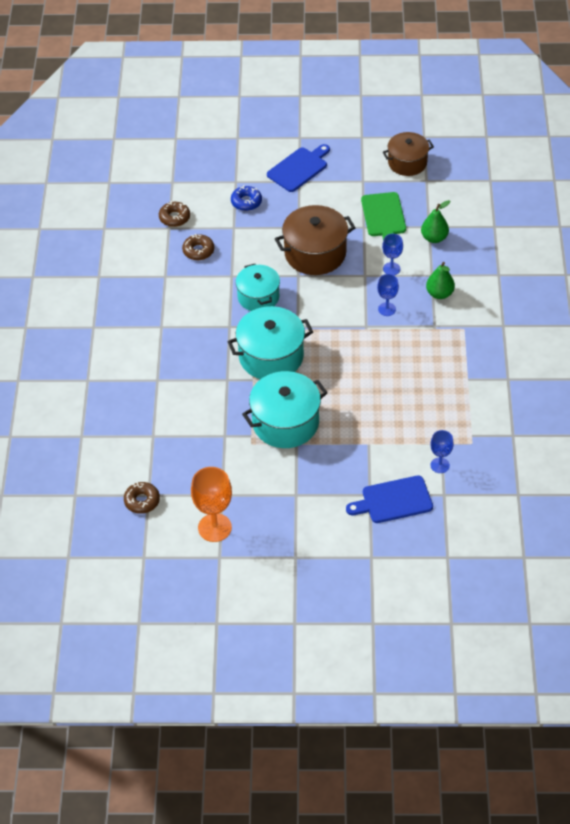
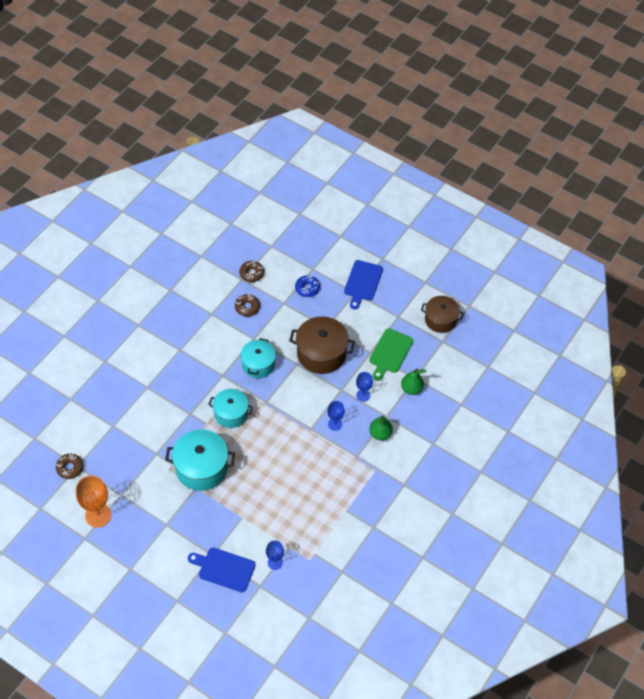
camera: 30 degrees right, 5 degrees up
turquoise pot [227,306,313,379] -> turquoise pot [208,389,253,428], size x0.66
blue cutting board [267,144,330,192] -> blue cutting board turned 120 degrees clockwise [344,260,383,310]

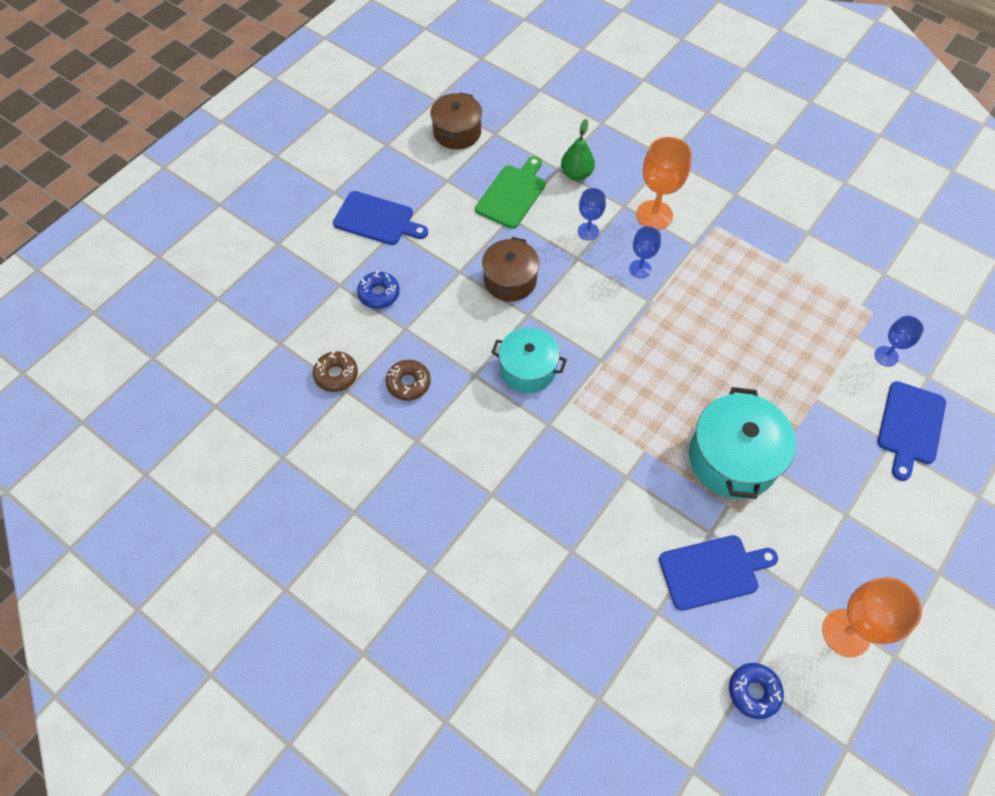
camera: 85 degrees left, 5 degrees up
brown donut [56,453,84,479] -> blue donut [729,663,784,719]
turquoise pot [208,389,253,428] -> none
brown pot [289,316,355,374] -> brown pot [482,237,539,301], size x0.66
green cutting board [369,328,414,380] -> green cutting board turned 90 degrees counterclockwise [475,156,546,229]
green pear [369,415,393,440] -> orange goblet [636,137,692,230]
none -> blue cutting board [659,535,778,611]

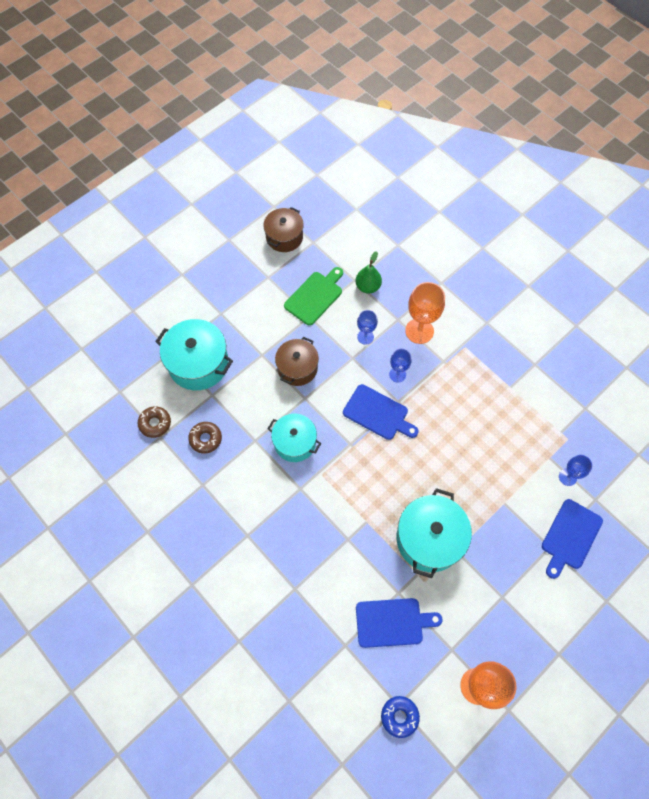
camera: 10 degrees right, 5 degrees up
blue cutting board [333,191,428,245] -> blue cutting board moved to [343,384,419,440]
blue donut [357,271,400,309] -> turquoise pot [155,319,233,390]

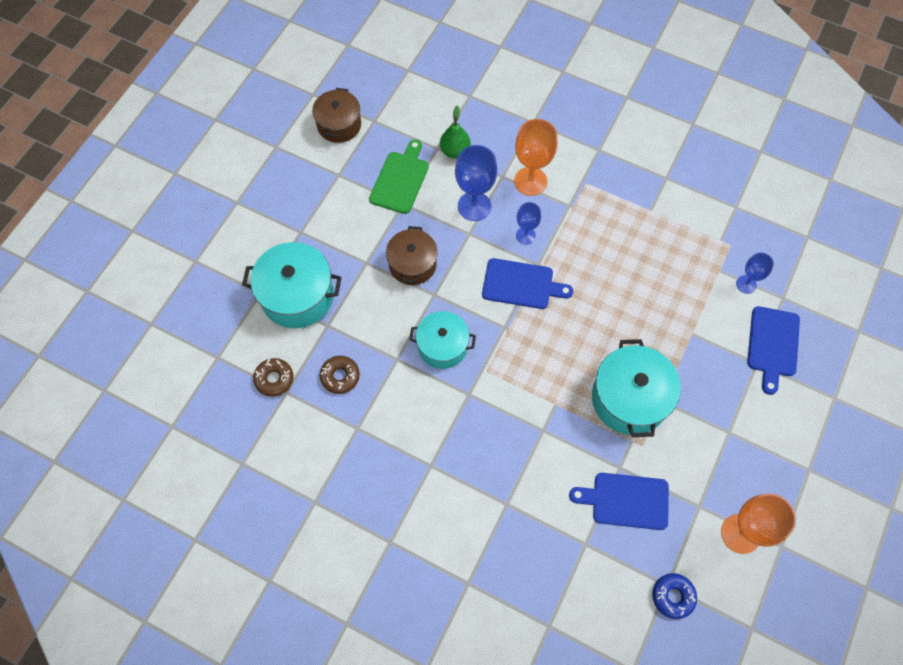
camera: 20 degrees left, 0 degrees up
blue cutting board [356,598,443,648] -> blue cutting board turned 150 degrees counterclockwise [569,473,669,530]
blue goblet [357,310,378,345] -> blue goblet [455,145,497,221], size x1.72

